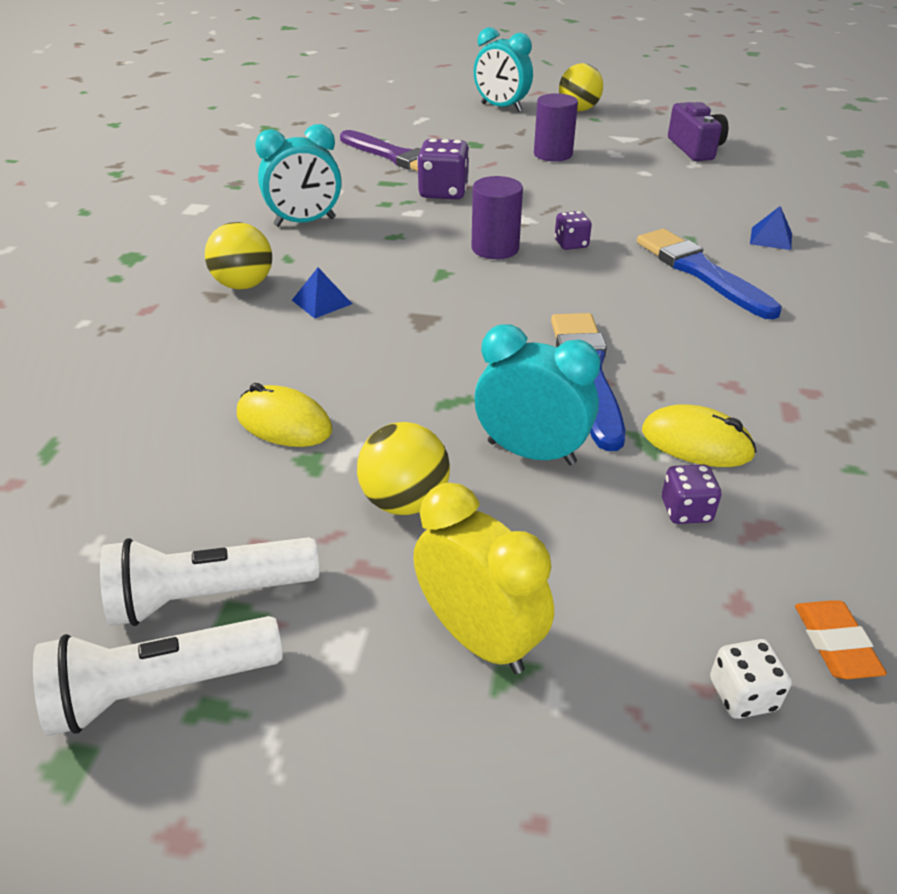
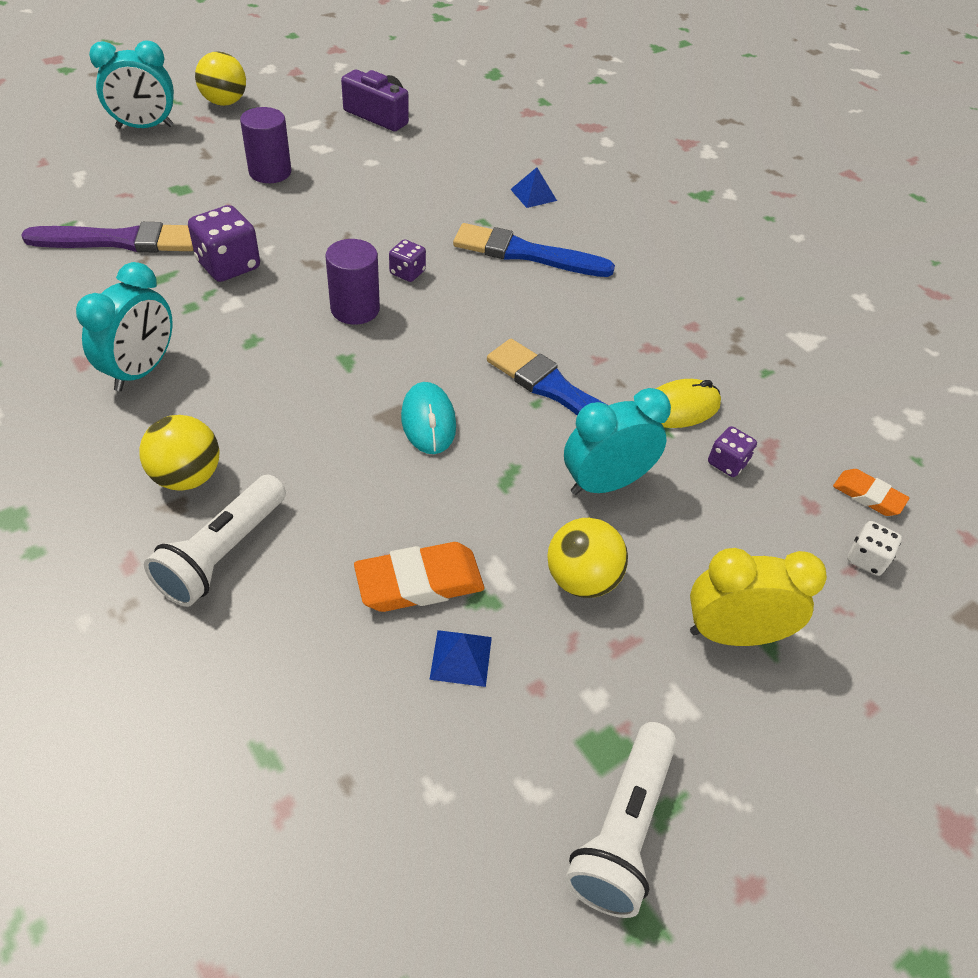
camera: 50 degrees left, 10 degrees up
white flashlight [100,537,319,626] -> white flashlight moved to [144,475,286,607]
yellow mouse [237,383,332,447] -> orange eraser [354,542,484,612]
blue pyramid [292,268,352,319] -> blue pyramid moved to [429,630,492,687]
none -> turquoise mouse [401,382,456,454]

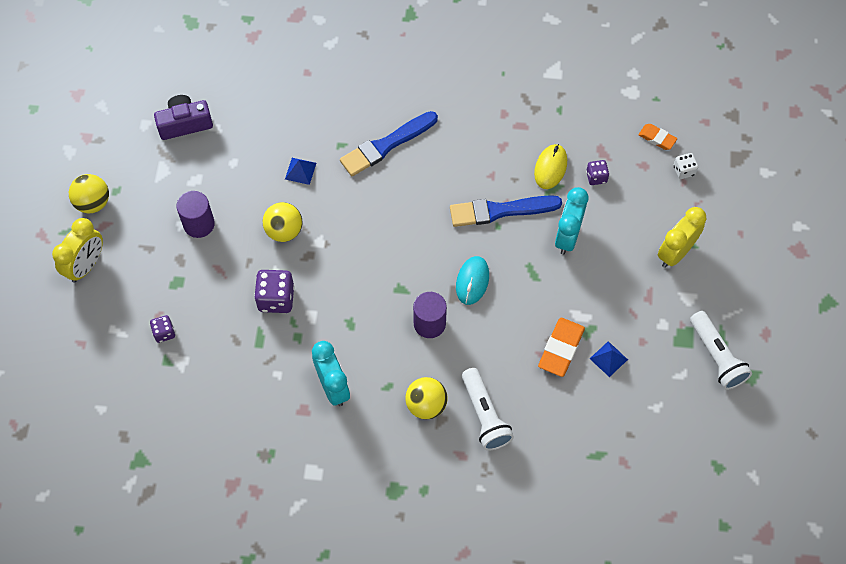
camera: 45 degrees left, 15 degrees up
purple brush [21,222,193,253] -> none
turquoise clock [89,40,174,129] -> yellow clock [52,218,103,283]
purple cylinder [325,239,380,325] -> purple cylinder moved to [413,292,447,338]
purple dice [389,239,426,282] -> purple dice moved to [150,315,175,343]
turquoise mouse [401,382,456,454] -> turquoise mouse turned 75 degrees clockwise [456,256,489,305]
blue pyramid [510,167,557,208] -> blue pyramid moved to [285,158,316,185]
yellow ball [547,518,628,598] -> yellow ball moved to [263,202,302,242]
orange eraser [833,469,909,516] -> orange eraser turned 45 degrees clockwise [638,124,677,150]

